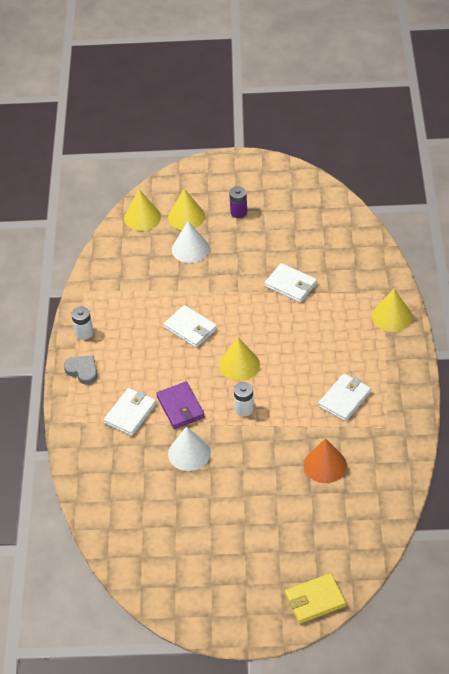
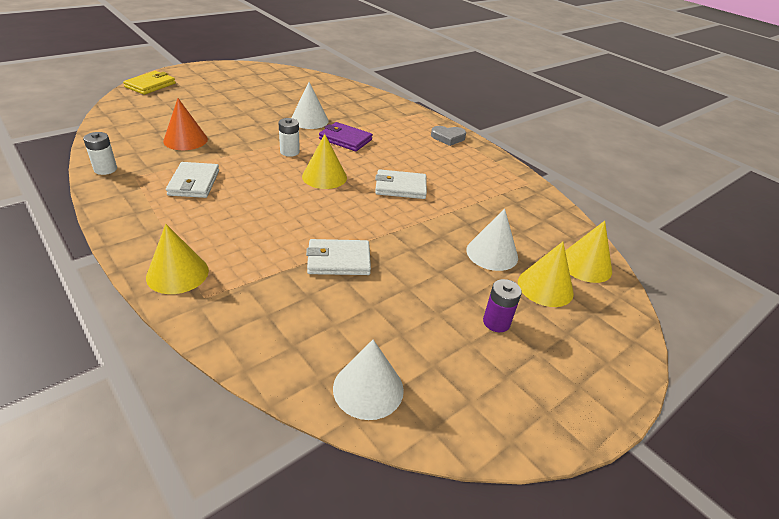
camera: 135 degrees right, 10 degrees down
white battery [71,306,93,340] -> white battery moved to [83,132,117,175]
white wallet [104,388,156,436] -> none
none -> white cone [333,339,404,420]

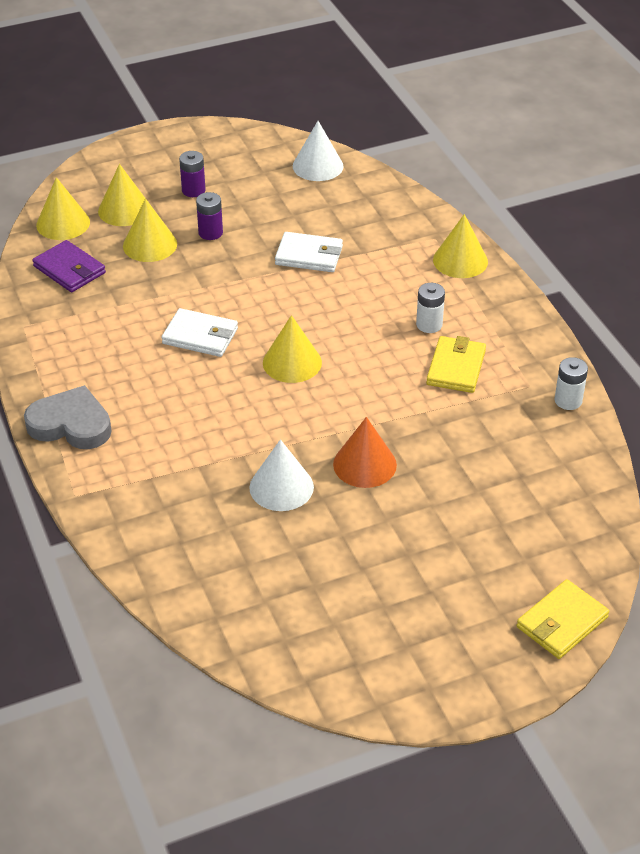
camera: 160 degrees left, 5 degrees up
orange cone [163,98,208,150] -> orange cone moved to [333,417,397,488]
white wallet [166,162,219,198] -> yellow wallet [426,336,486,393]
white battery [279,118,300,157] -> white battery moved to [416,283,445,333]
purple wallet [319,122,373,151] -> purple wallet moved to [32,240,106,292]
grey heart [431,126,466,146] -> grey heart [24,385,112,449], size x1.54
white cone [466,208,518,271] -> yellow cone [123,198,177,262]
none -> purple battery [196,192,223,240]

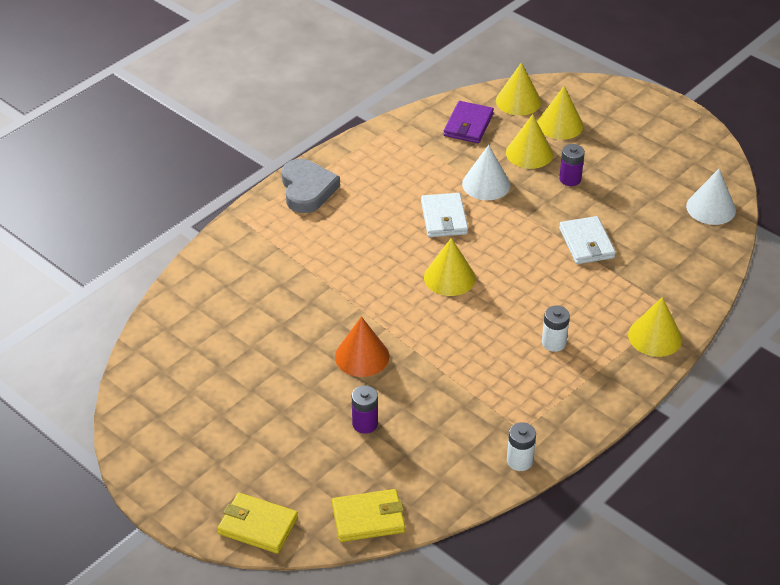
camera: 65 degrees right, 0 degrees up
purple battery [179,151,206,197] -> purple battery moved to [352,386,378,433]
white cone [249,439,314,511] -> white cone moved to [462,145,511,200]
yellow wallet [426,336,486,393] -> yellow wallet moved to [332,489,405,542]

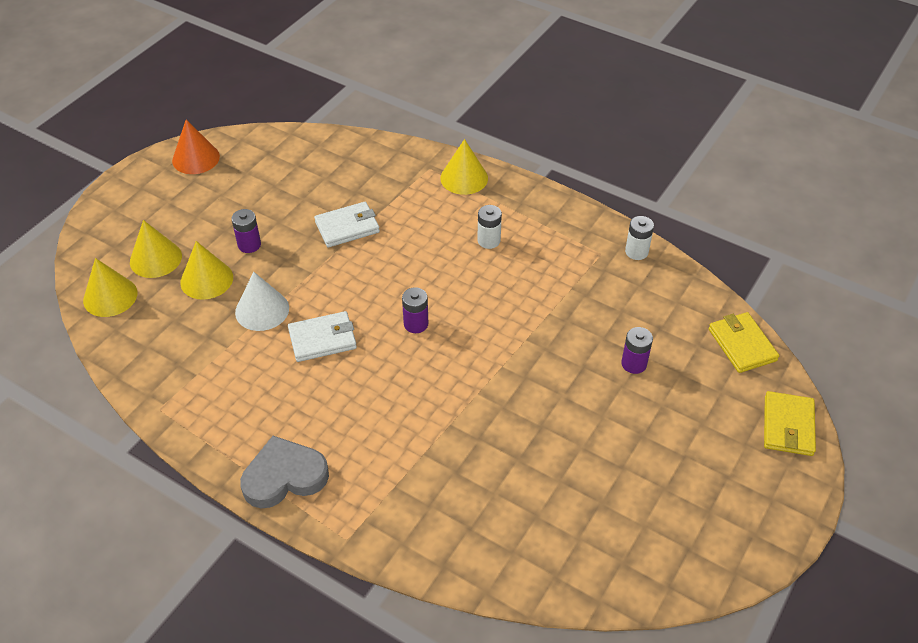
camera: 100 degrees left, 5 degrees up
orange cone [335,316,389,377] -> orange cone moved to [172,119,220,174]
yellow cone [424,238,476,296] -> purple battery [402,287,428,333]
purple wallet [443,101,494,143] -> none
white cone [686,169,736,225] -> none

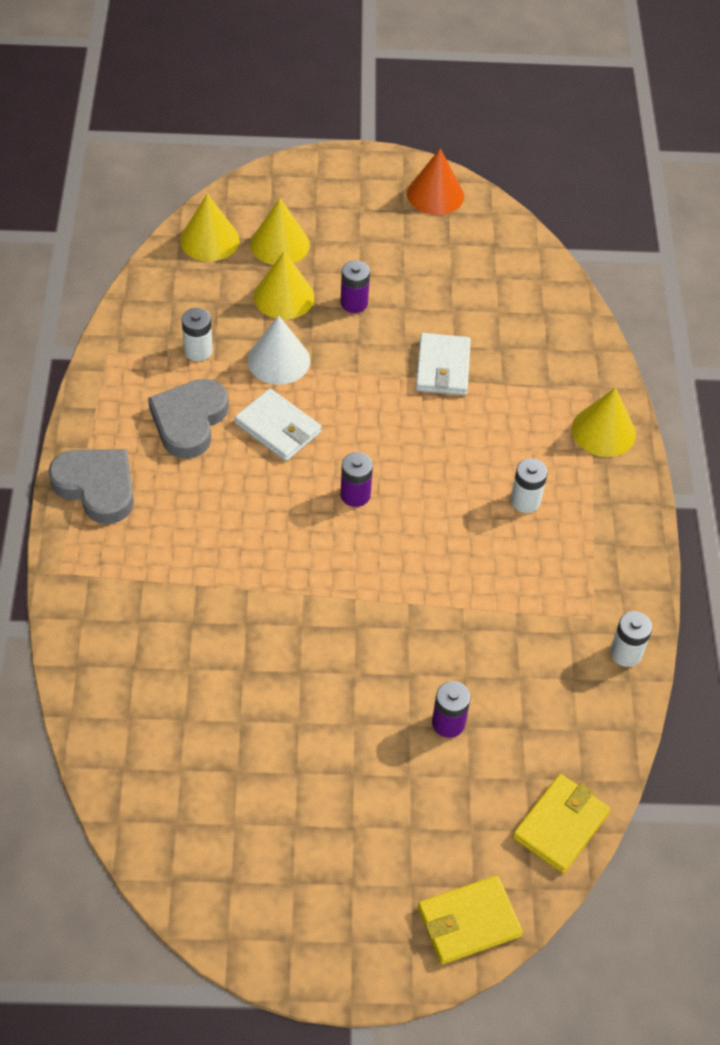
camera: 55 degrees right, 5 degrees up
white wallet [314,202,380,247] -> white wallet turned 60 degrees clockwise [416,333,471,395]
none -> grey heart [148,379,229,459]
none -> white battery [182,308,213,361]

